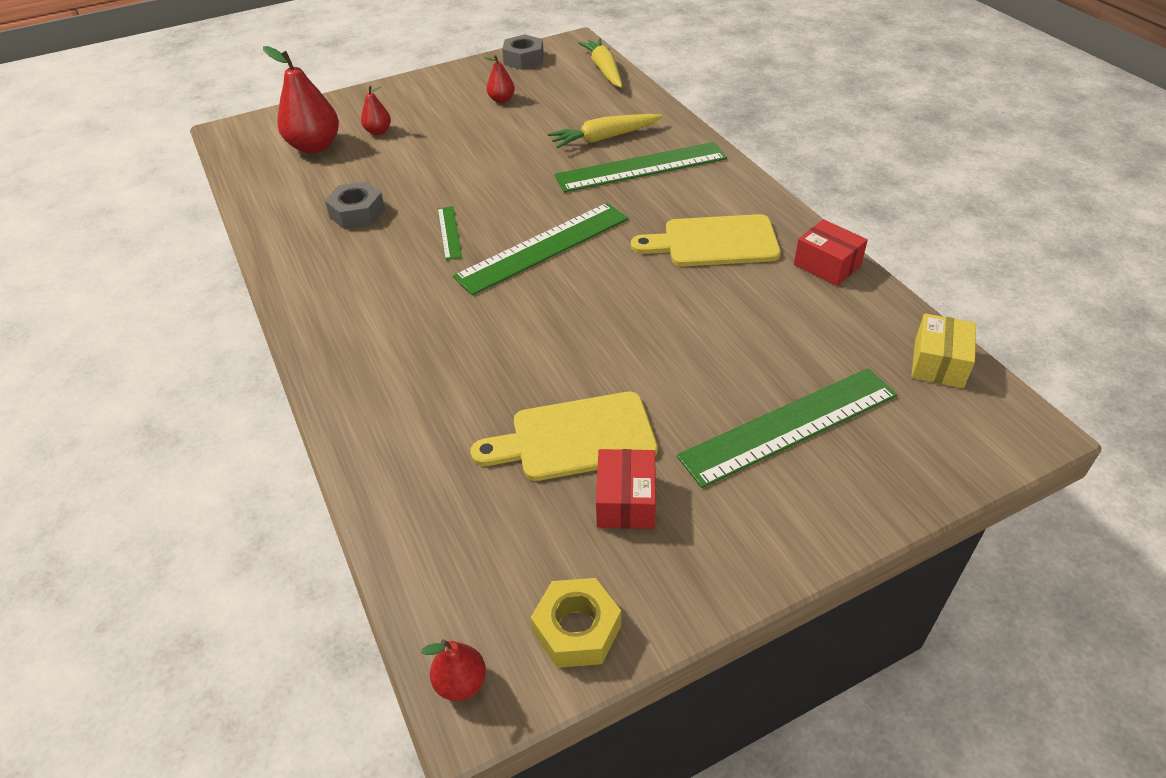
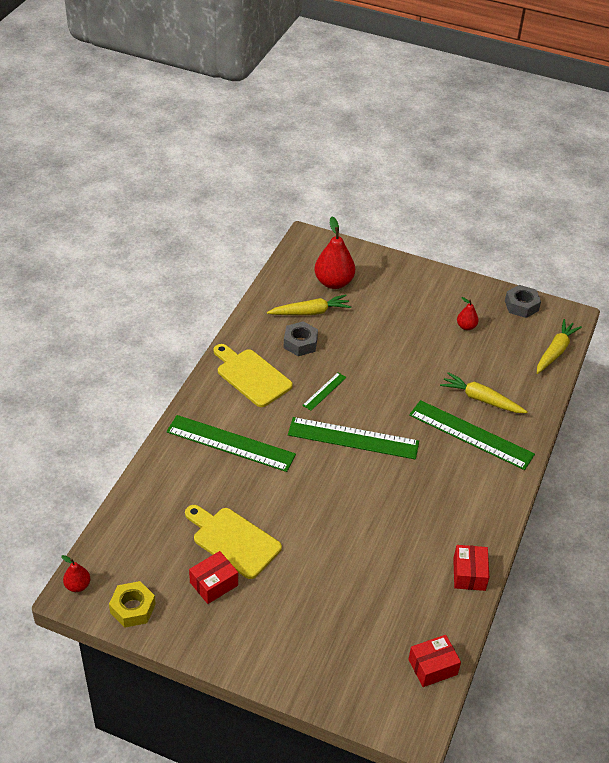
camera: 45 degrees right, 0 degrees up
red pear [361,86,391,135] -> none
yellow cutting board [631,214,781,267] -> yellow cutting board moved to [214,344,293,407]
green ruler [677,368,897,488] -> green ruler moved to [166,415,296,472]
yellow box [911,313,976,388] -> red box [408,635,461,687]
none -> yellow carrot [267,295,351,315]

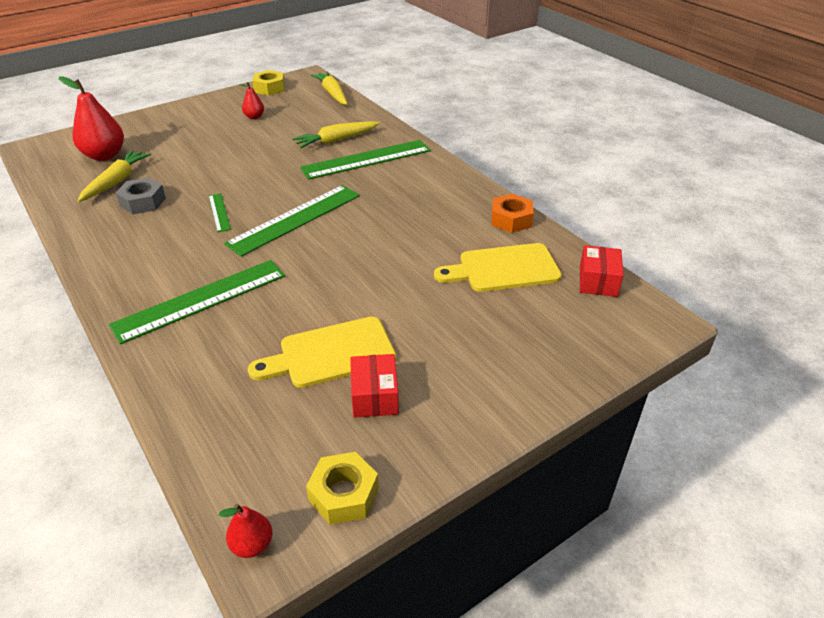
camera: 55 degrees left, 5 degrees down
yellow cutting board [214,344,293,407] -> yellow cutting board moved to [434,243,562,292]
red box [453,545,489,591] -> orange nut [491,194,534,233]
grey nut [505,285,541,318] -> yellow nut [252,70,285,96]

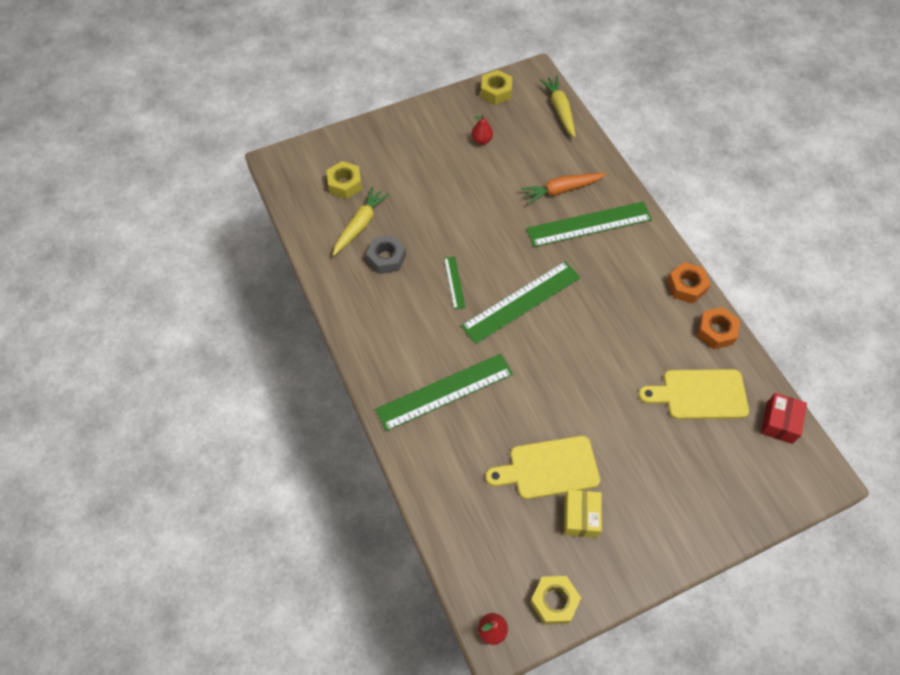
camera: 10 degrees right, 20 degrees up
red pear [59,76,124,161] -> yellow nut [326,161,362,199]
yellow carrot [293,121,380,148] -> orange carrot [521,173,606,204]
red box [350,354,399,418] -> yellow box [564,490,602,538]
none -> orange nut [667,262,711,303]

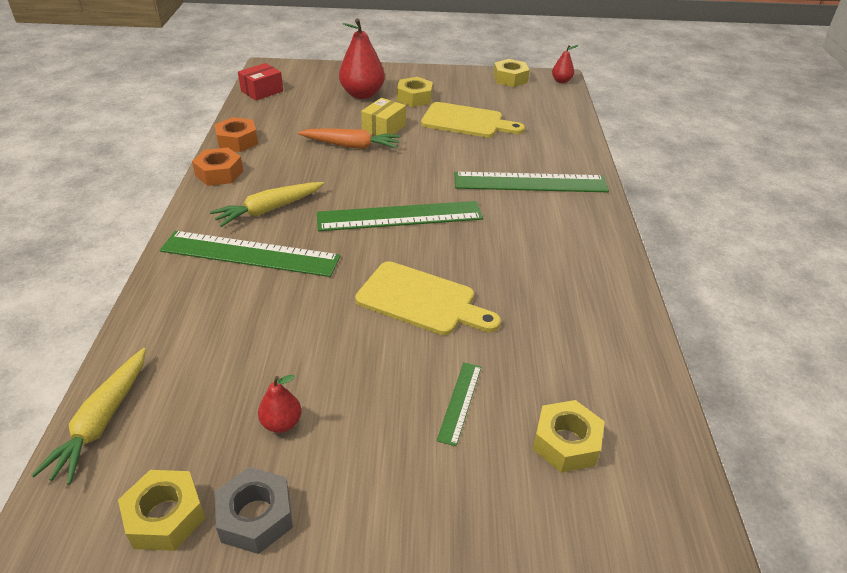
camera: 155 degrees left, 20 degrees down
yellow carrot [333,187,390,256] -> yellow carrot moved to [210,182,324,227]
grey nut [366,235,406,274] -> grey nut moved to [215,467,293,554]
green ruler [444,256,466,309] -> green ruler moved to [436,362,481,446]
orange carrot [521,173,606,204] -> orange carrot moved to [298,128,401,149]
yellow box [564,490,602,538] -> yellow box moved to [361,98,406,136]
yellow cutting board [638,369,749,419] -> yellow cutting board moved to [355,261,501,335]
none -> red pear [339,19,385,99]
none -> yellow nut [397,77,433,107]

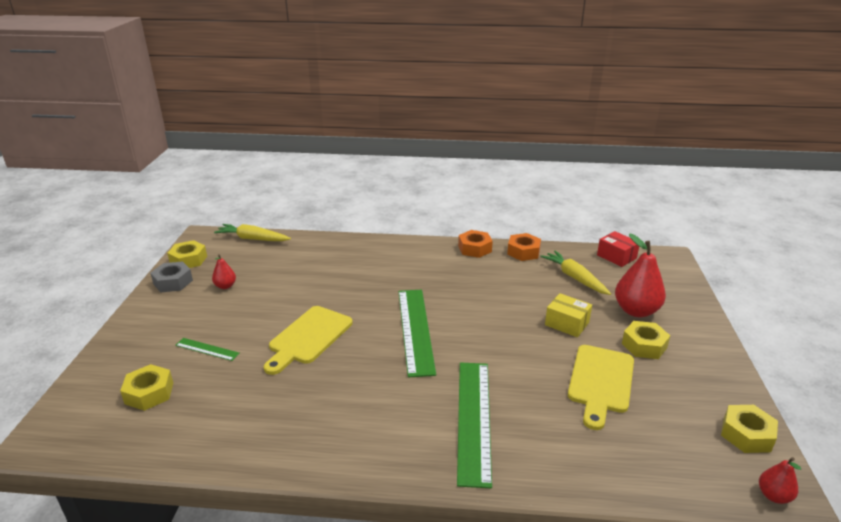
camera: 95 degrees right, 10 degrees down
green ruler [160,231,340,277] -> none
yellow carrot [210,182,324,227] -> yellow carrot moved to [540,251,611,295]
orange carrot [298,128,401,149] -> none

